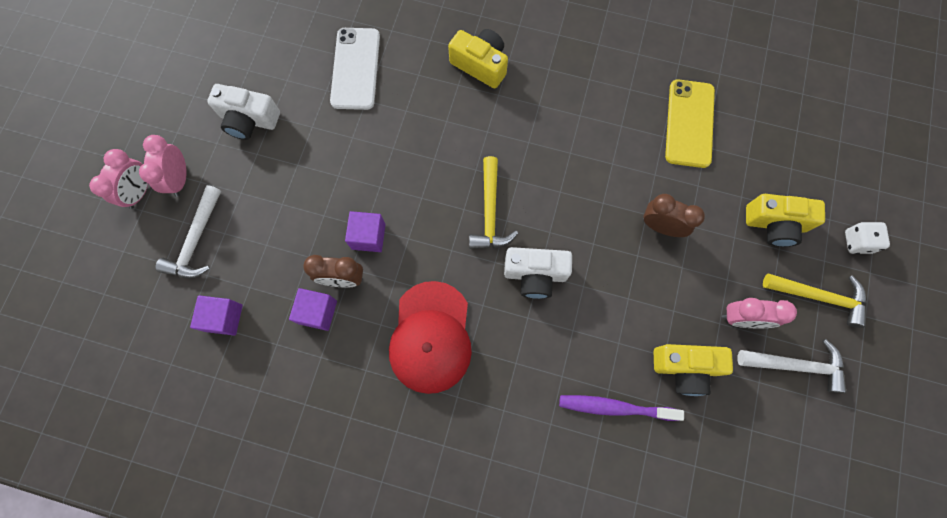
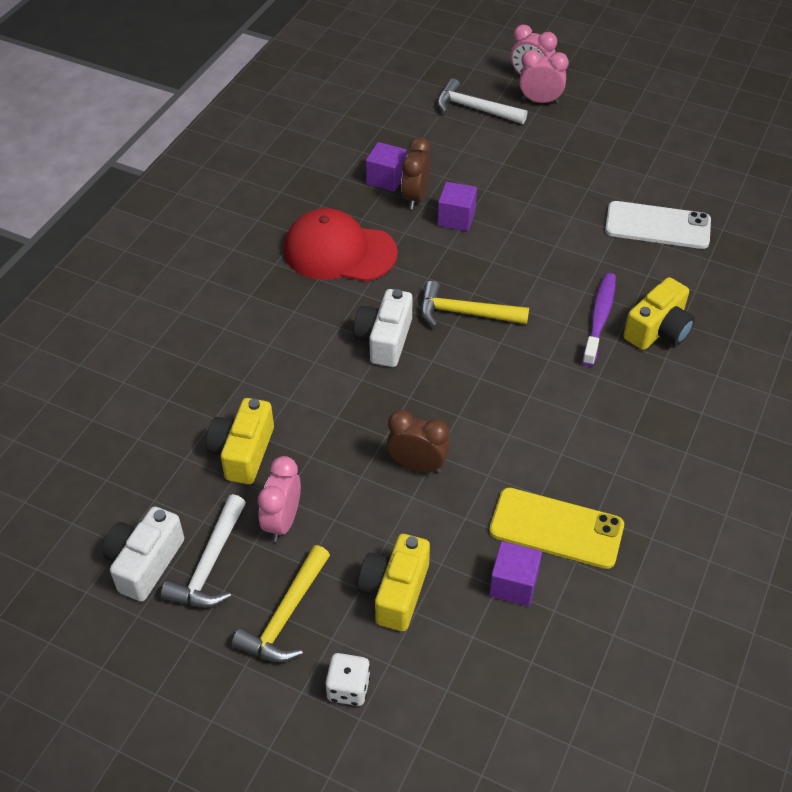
camera: 100 degrees right, 25 degrees down
purple cube [190,295,243,336] -> purple cube moved to [489,541,542,606]
white camera [207,84,280,140] -> white camera moved to [103,507,184,602]
purple toothbrush [559,395,684,421] -> purple toothbrush moved to [582,273,616,366]
brown clock [643,194,705,237] -> brown clock turned 105 degrees counterclockwise [387,410,450,473]

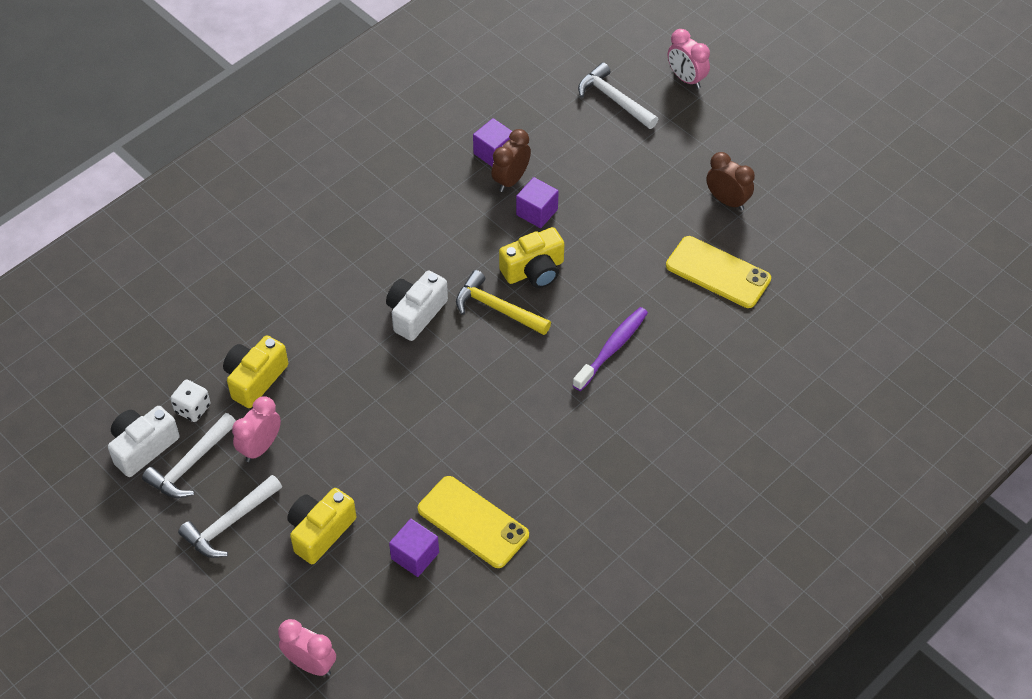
camera: 20 degrees right, 5 degrees up
yellow hammer [232,545,330,662] -> white hammer [178,475,282,558]
red cap [284,208,398,282] -> none
white dice [325,653,370,706] -> white dice moved to [170,380,210,422]
brown clock [387,410,450,473] -> brown clock moved to [706,152,755,211]
pink clock [519,50,569,104] -> pink clock moved to [278,619,336,676]
white phone [605,201,711,249] -> yellow phone [666,236,771,308]
yellow camera [624,277,695,350] -> yellow camera moved to [499,227,564,288]

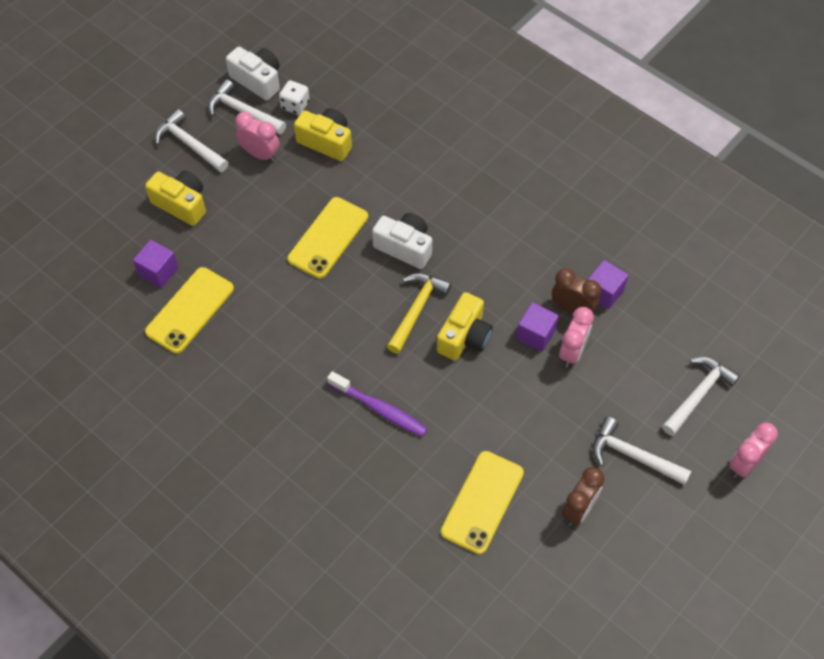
camera: 85 degrees right, 5 degrees up
pink clock [278,619,336,676] -> pink clock moved to [559,307,594,367]
yellow camera [499,227,564,288] -> yellow camera turned 120 degrees counterclockwise [437,292,493,361]
none -> yellow phone [288,197,368,279]
none -> white hammer [593,417,691,485]

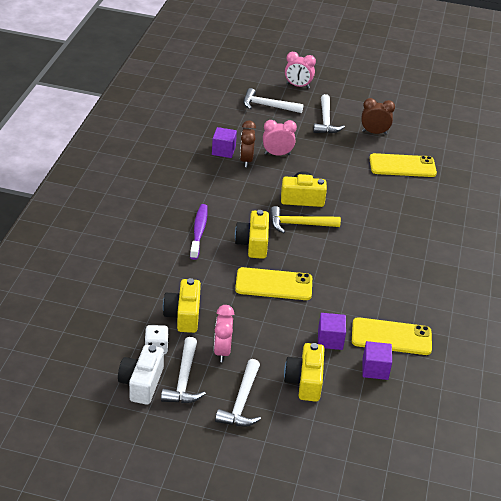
camera: 120 degrees left, 20 degrees down
purple toothbrush [327,371,428,437] -> purple toothbrush moved to [190,204,208,260]
white camera [372,213,432,269] -> yellow camera [235,210,269,259]
purple cube [516,302,559,352] -> purple cube moved to [318,313,346,350]

